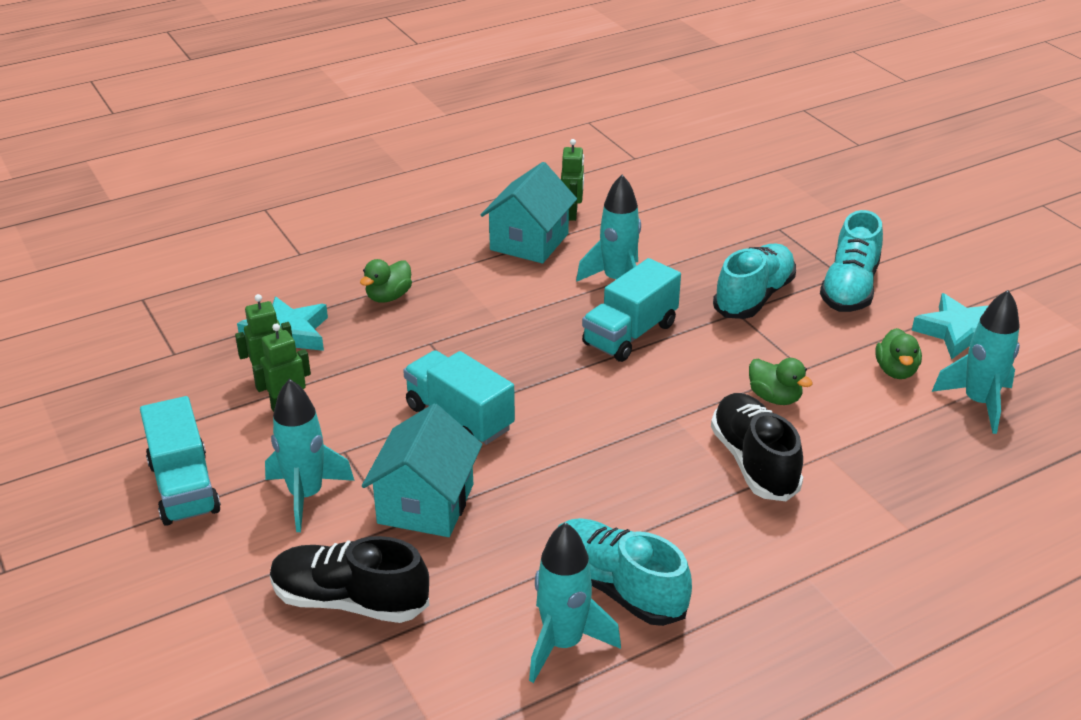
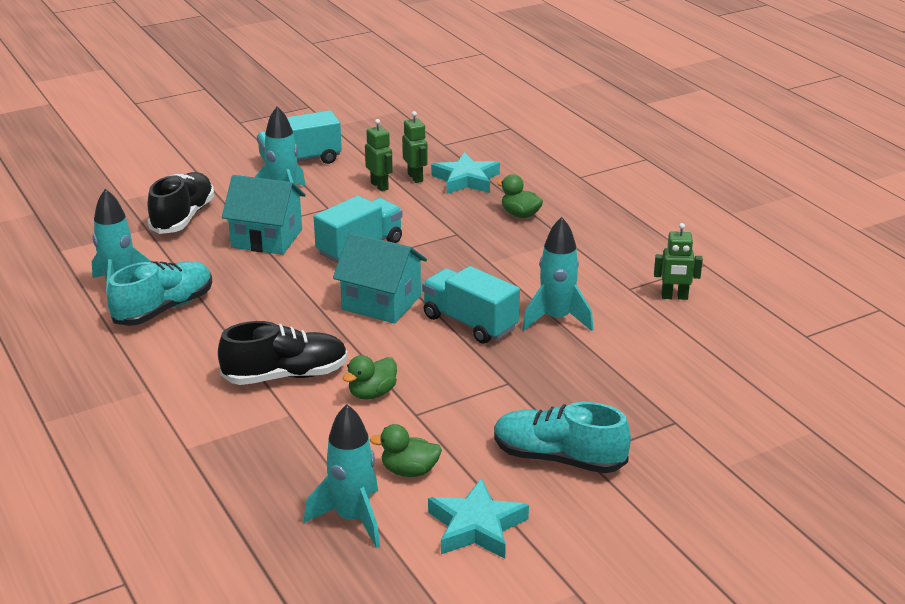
camera: 90 degrees right, 5 degrees down
turquoise house [480,162,577,263] -> turquoise house moved to [333,233,427,324]
turquoise shoe [713,243,796,319] -> none

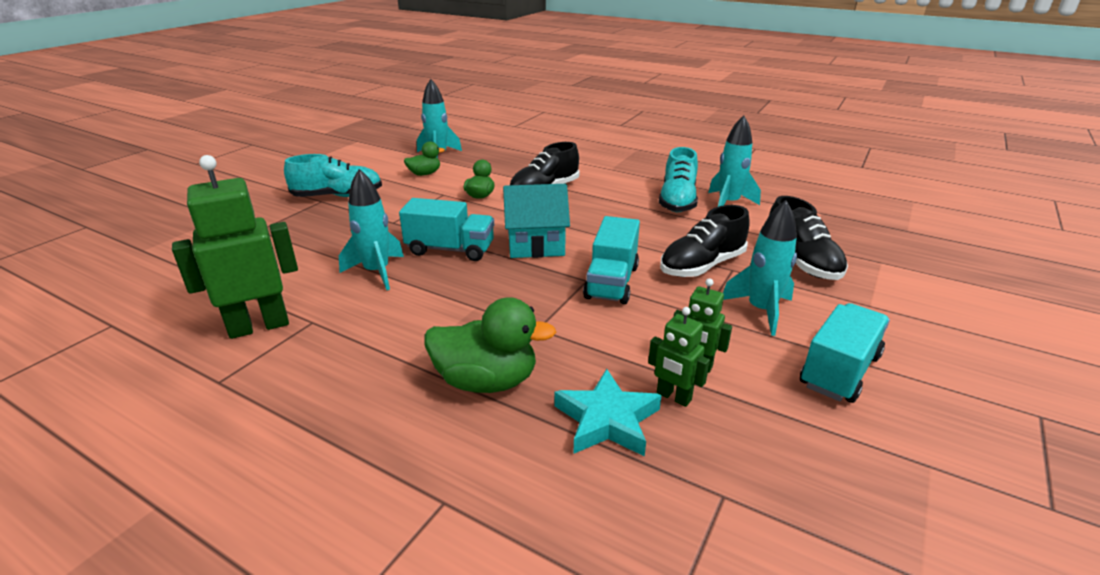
camera: 150 degrees right, 0 degrees up
turquoise house [222,175,306,255] -> black shoe [660,205,750,277]
turquoise star [428,478,529,559] -> none
green duck [497,174,543,218] -> green duck [424,297,556,393], size x1.74
green robot [654,223,703,300] -> green robot [172,155,298,339], size x1.92

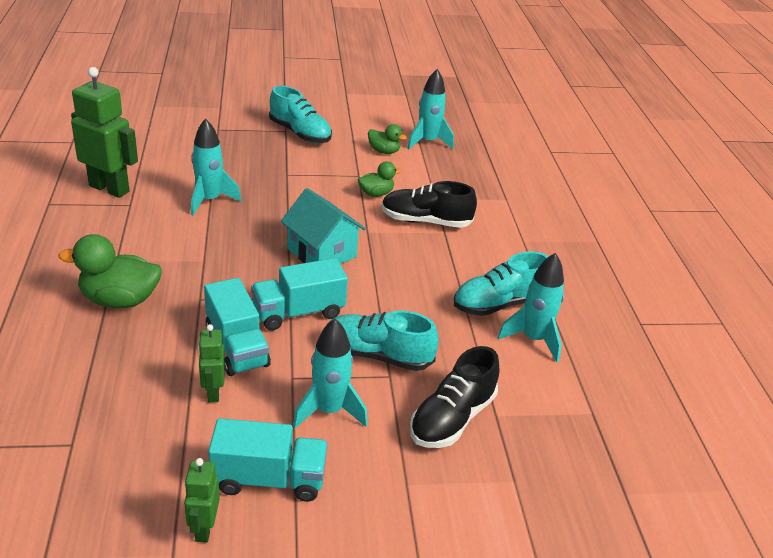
camera: 50 degrees right, 5 degrees up
turquoise truck [399,198,494,261] -> turquoise truck moved to [204,278,271,376]
green duck [424,297,556,393] -> green duck turned 120 degrees clockwise [59,234,162,308]
turquoise star [554,369,662,457] -> none
green robot [648,307,710,407] -> green robot moved to [184,458,220,543]
black shoe [660,205,750,277] -> turquoise shoe [328,310,438,371]

